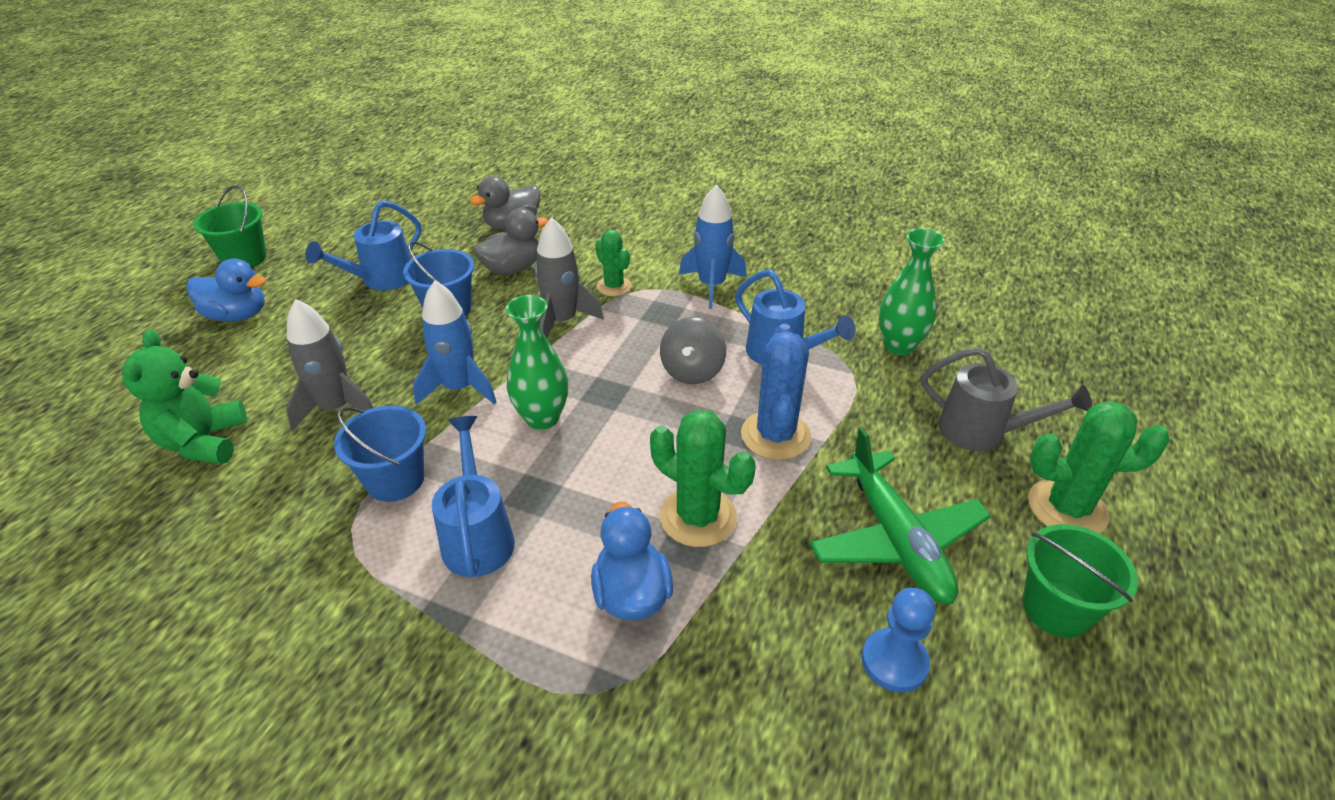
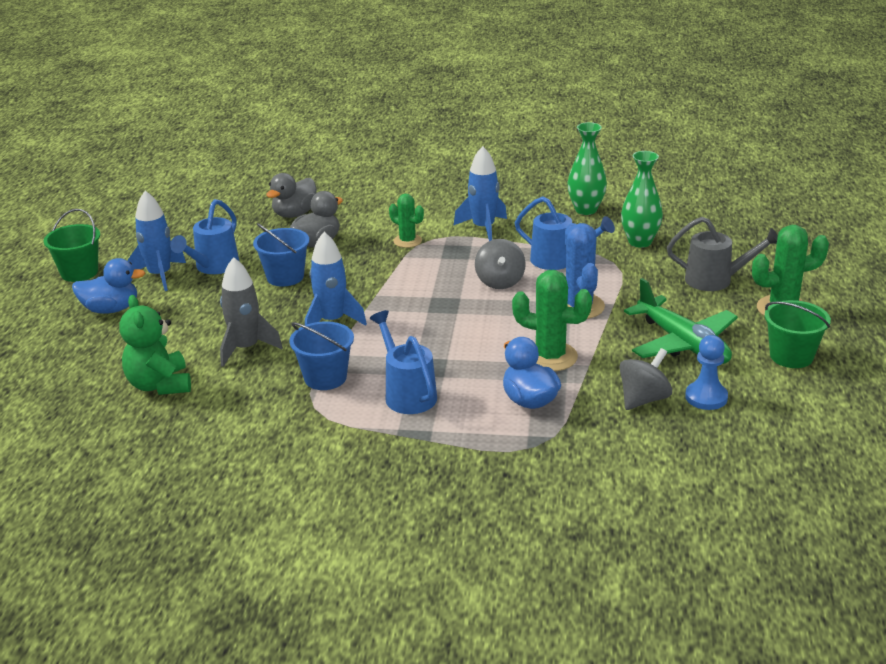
camera: 15 degrees left, 10 degrees down
green vase [506,295,568,430] -> green vase moved to [568,122,607,215]
grey rocket [535,217,604,338] -> none
none -> blue rocket [128,191,186,291]
none -> grey spinning top [619,348,672,410]

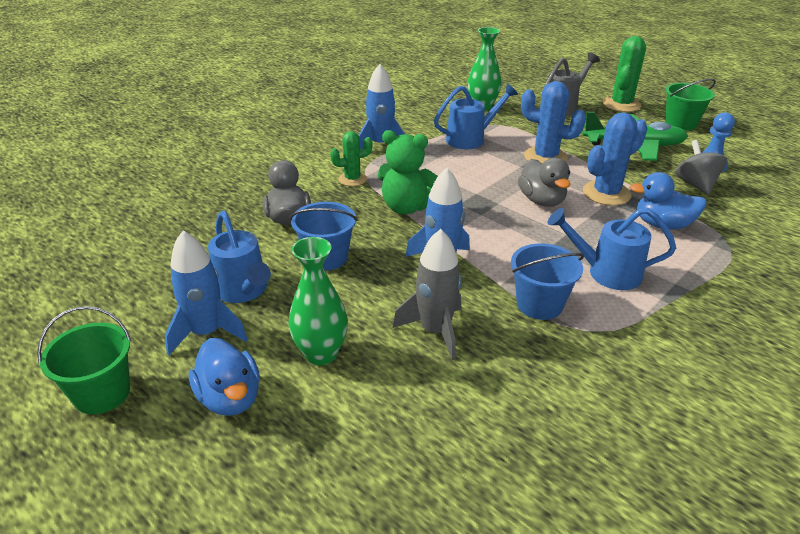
camera: 55 degrees left, 5 degrees up
blue duck [72,258,145,314] -> blue duck turned 120 degrees clockwise [189,338,260,416]
green teddy bear [119,295,191,395] -> green teddy bear moved to [378,130,438,214]
grey duck [266,173,317,218] -> grey duck moved to [518,158,571,207]
grey spinning top [475,239,526,289] -> none
green cactus [512,270,592,371] -> blue cactus [583,112,648,206]
green vase [568,122,607,215] -> green vase moved to [288,237,348,365]

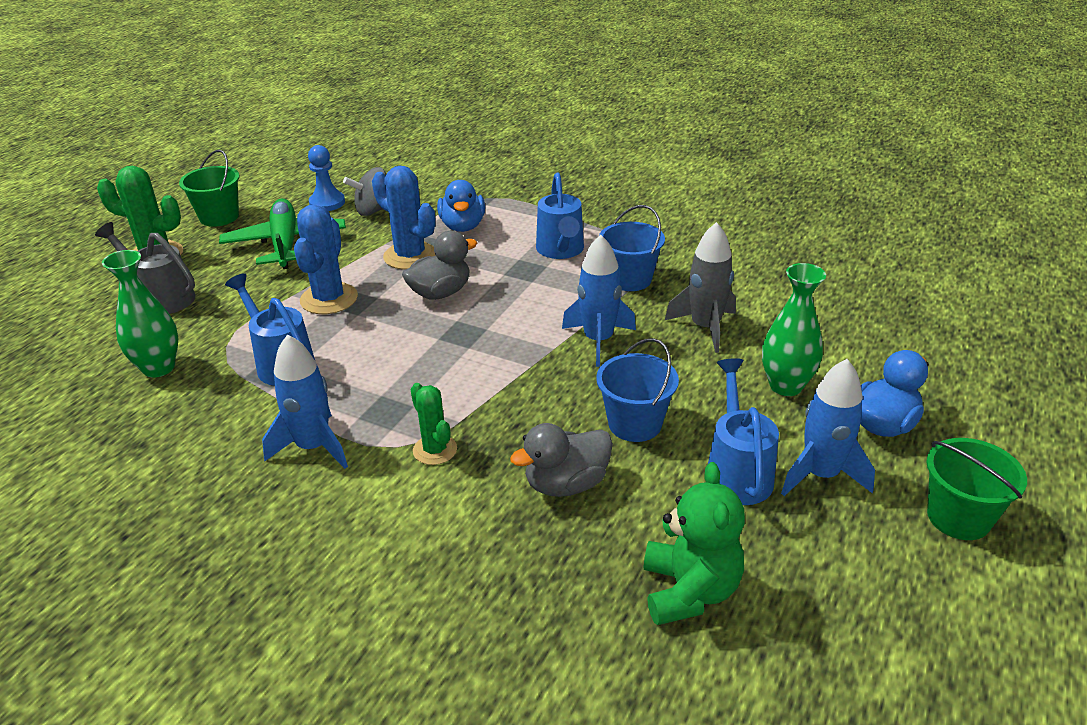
camera: 105 degrees left, 0 degrees up
blue watering can [208,211,271,303] -> blue watering can turned 45 degrees counterclockwise [708,358,779,505]
green teddy bear [378,130,438,214] -> green teddy bear moved to [644,462,745,625]

